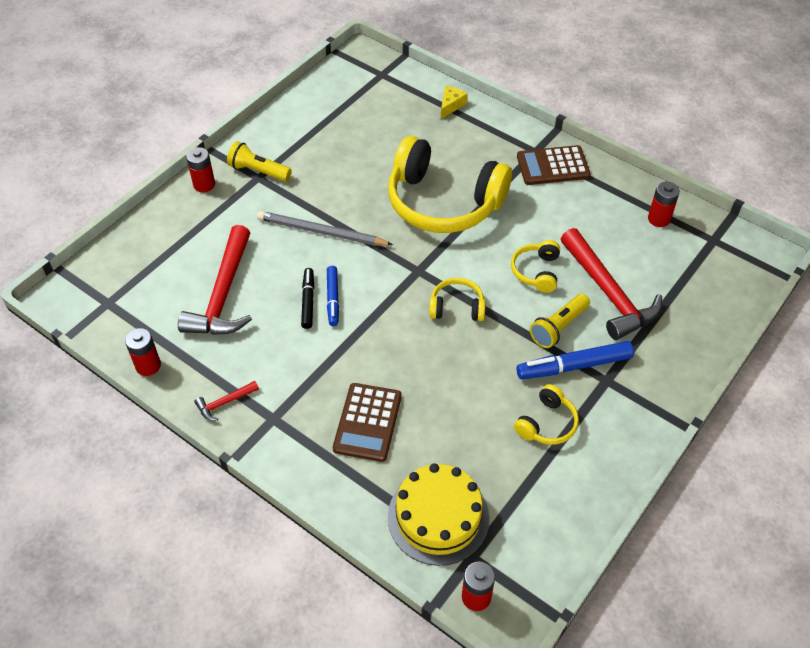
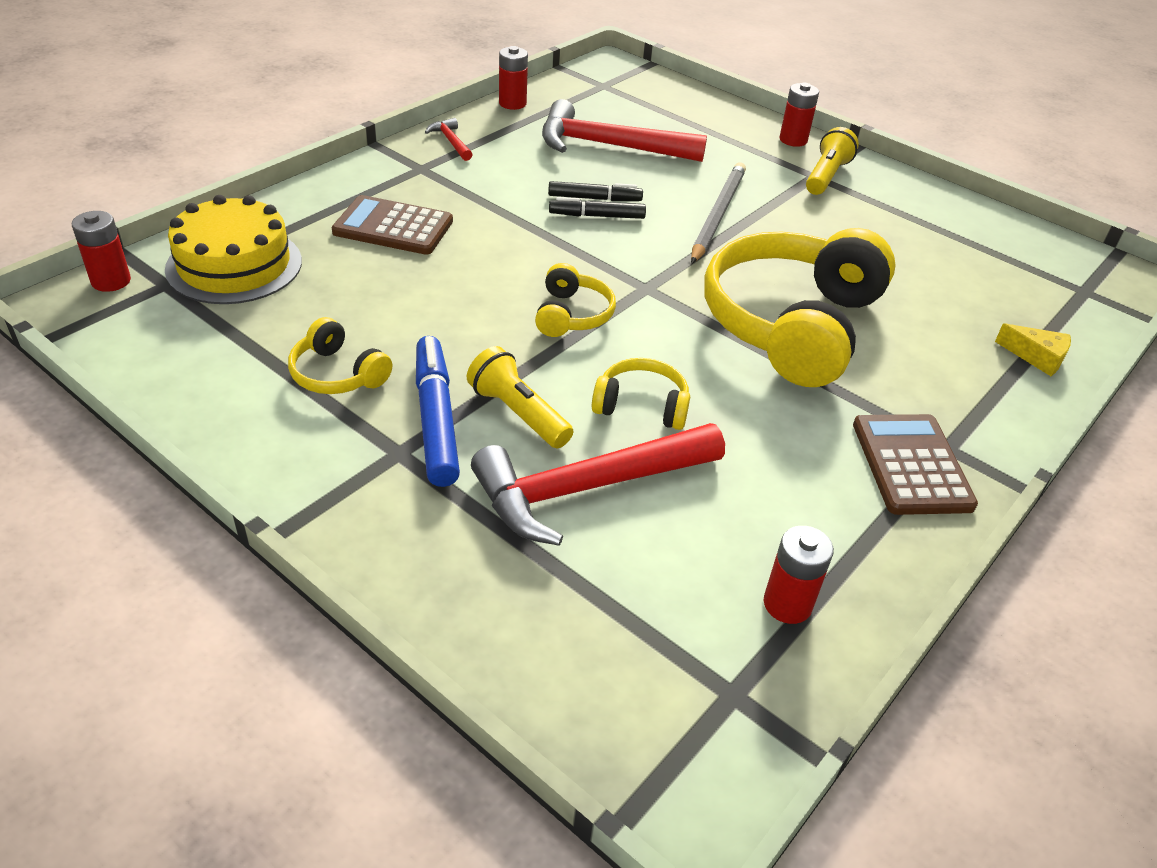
camera: 90 degrees right, 10 degrees down
blue marker [327,266,339,326] -> black marker [549,197,646,219]

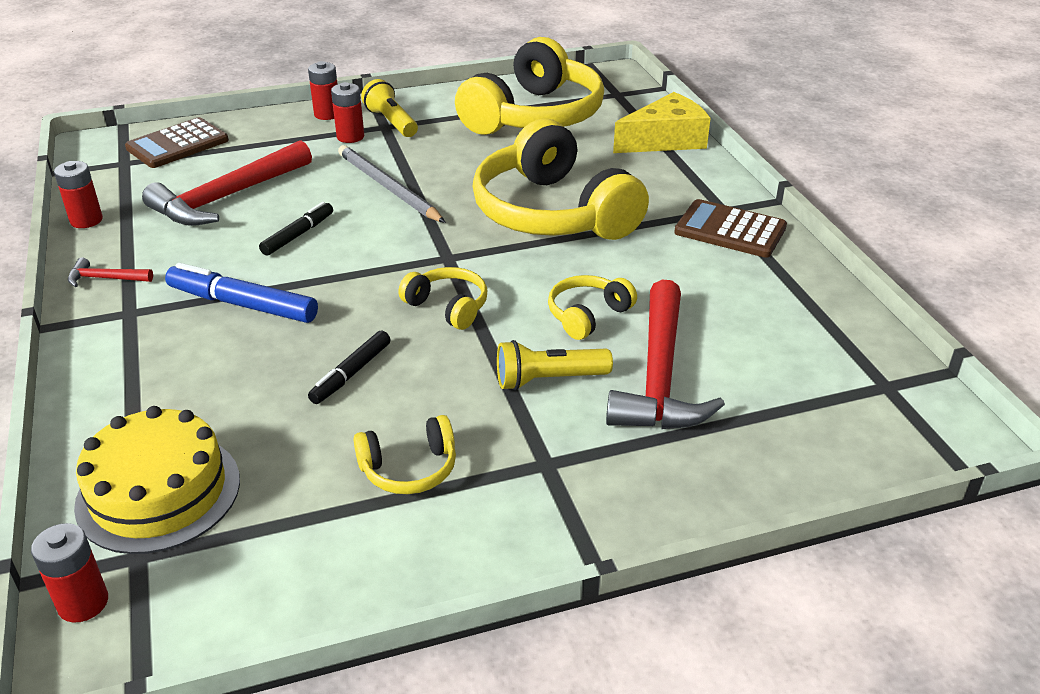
camera: 55 degrees left, 5 degrees down
brown calculator [332,195,453,255] -> brown calculator moved to [125,117,229,168]
blue marker [416,336,460,487] -> blue marker moved to [165,263,318,323]
black marker [549,197,646,219] -> black marker moved to [308,330,391,404]
red battery [763,526,834,624] -> red battery moved to [331,82,364,143]
yellow cheese [995,323,1071,376] -> yellow cheese [613,92,711,153], size x1.92
none -> yellow headphones [455,37,604,135]

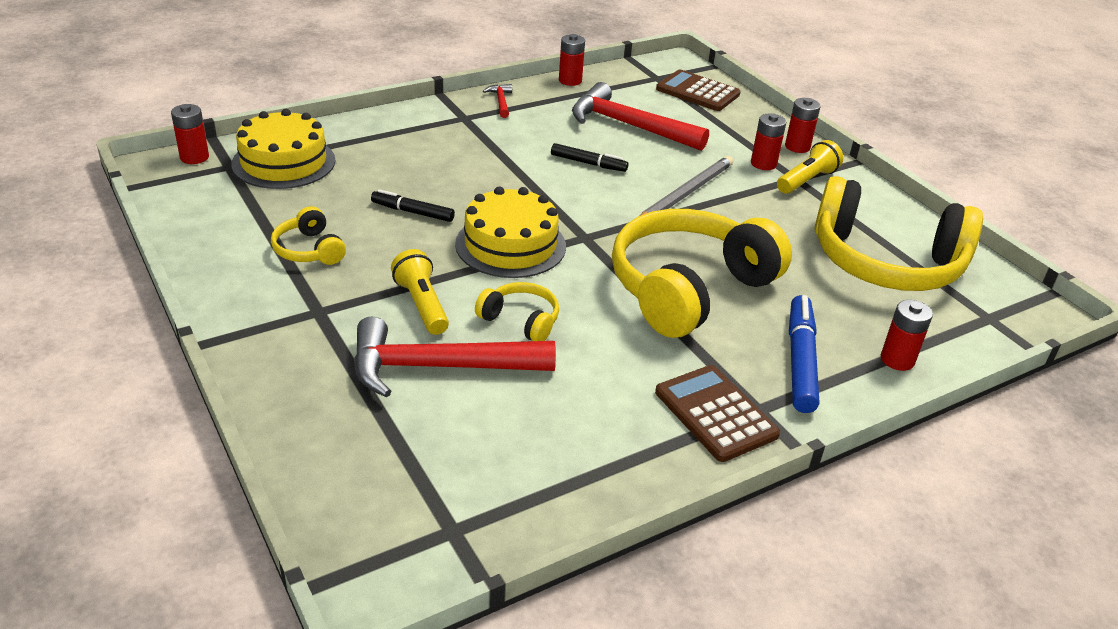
camera: 75 degrees right, 0 degrees up
blue marker [165,263,318,323] -> blue marker moved to [789,295,819,413]
yellow headphones [398,267,487,330] -> yellow cake [455,187,566,278]
yellow cheese [613,92,711,153] -> red battery [881,300,933,371]
brown calculator [674,199,787,258] -> brown calculator turned 45 degrees counterclockwise [655,365,780,462]

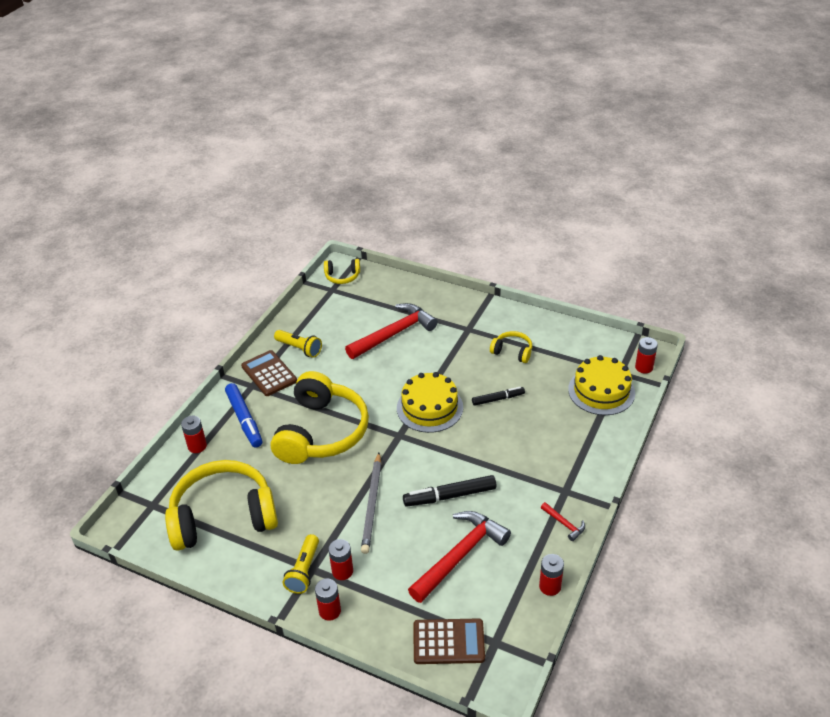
camera: 150 degrees right, 5 degrees up
yellow flashlight [391,249,449,335] -> yellow flashlight moved to [274,330,322,358]
yellow headphones [475,282,559,341] -> yellow headphones moved to [324,259,360,284]
black marker [551,143,629,172] -> black marker [403,475,497,507], size x1.58
red hammer [572,82,709,151] -> red hammer turned 45 degrees counterclockwise [408,511,511,603]
brown calculator [655,365,780,462] -> brown calculator turned 150 degrees counterclockwise [241,350,297,396]

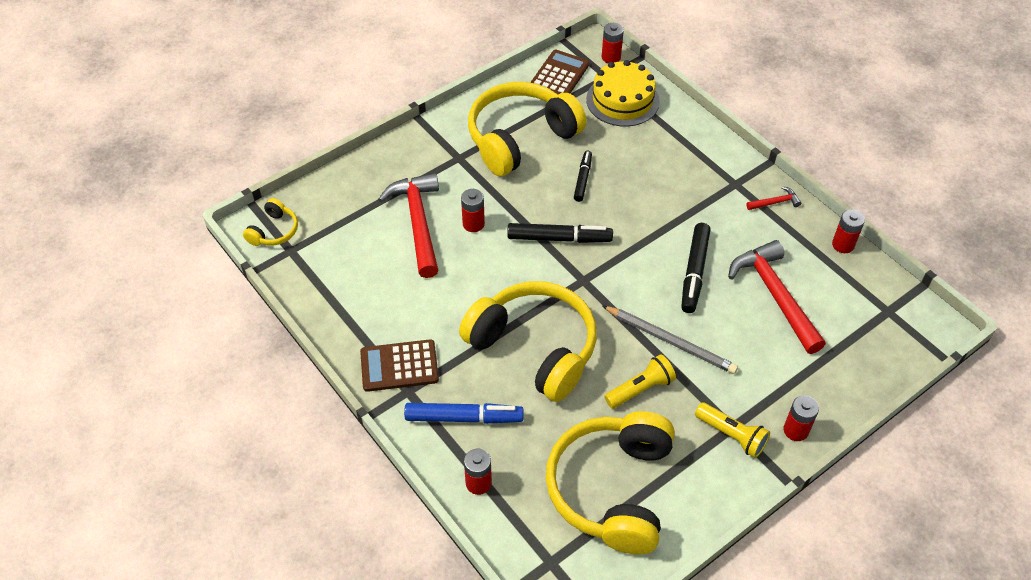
camera: 65 degrees left, 10 degrees up
yellow flashlight [274,330,322,358] -> yellow flashlight moved to [604,354,676,409]
red battery [328,539,353,580] -> red battery moved to [461,189,485,232]
yellow cake [397,372,463,433] -> black marker [507,223,613,243]
brown calculator [414,618,485,664] -> brown calculator moved to [530,50,589,94]
yellow headphones [490,331,532,363] -> yellow headphones [468,82,587,176], size x2.26

